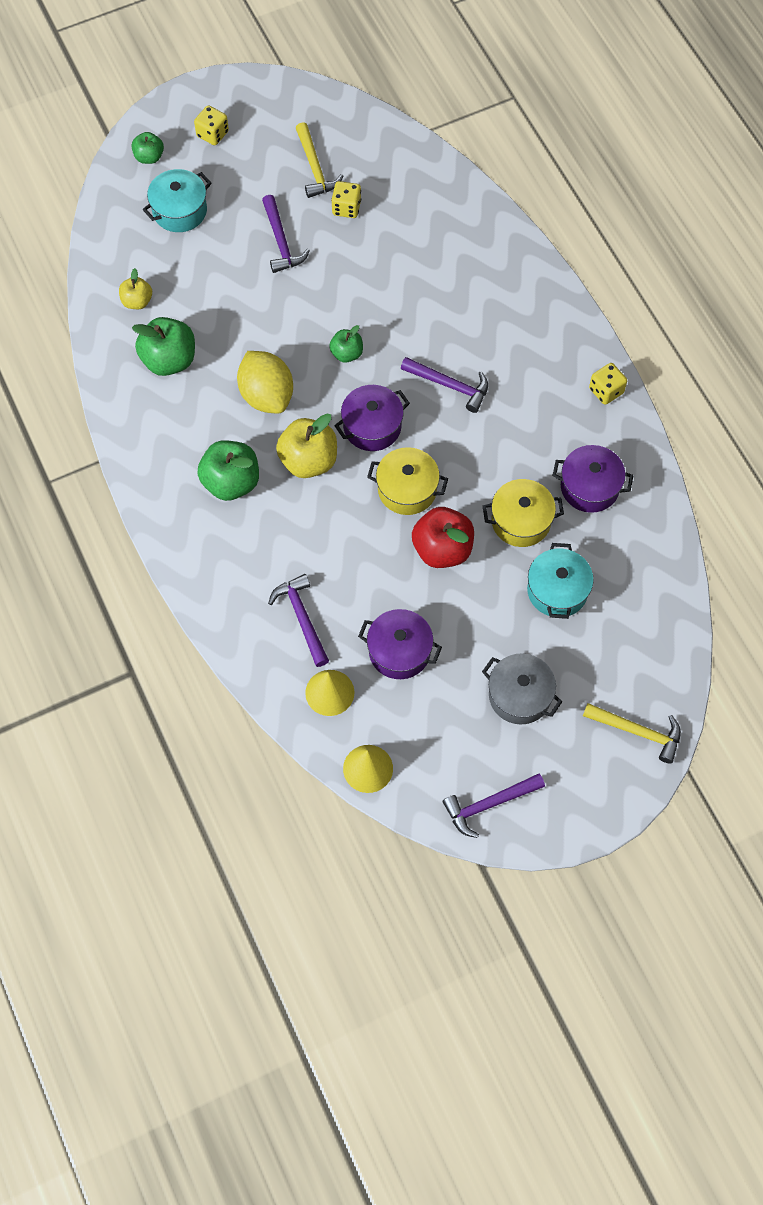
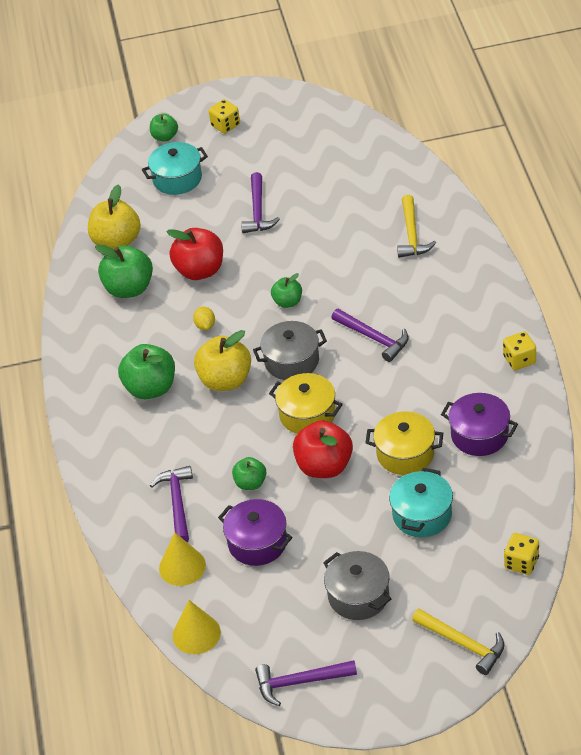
camera: 20 degrees right, 20 degrees down
yellow apple [119,268,152,309] -> yellow apple [88,184,141,249], size x1.75
yellow lemon [237,351,293,413] -> yellow lemon [193,306,215,330], size x0.44
yellow hammer [296,122,343,198] -> yellow hammer moved to [397,195,436,258]
yellow dice [331,181,361,218] -> yellow dice moved to [504,533,539,575]
purple pot [334,385,410,451] -> grey pot [253,321,327,380]
none -> red apple [167,228,223,280]
none -> green apple [232,457,266,490]

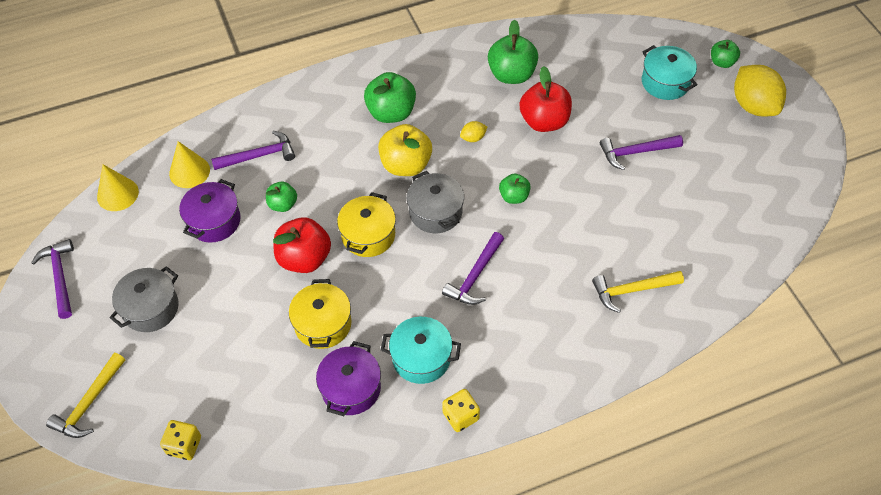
camera: 75 degrees right, 10 degrees up
yellow apple [88,184,141,249] -> none
yellow dice [209,99,240,134] -> yellow lemon [734,65,786,116]
turquoise pot [389,468,453,537] -> turquoise pot moved to [381,317,461,384]

